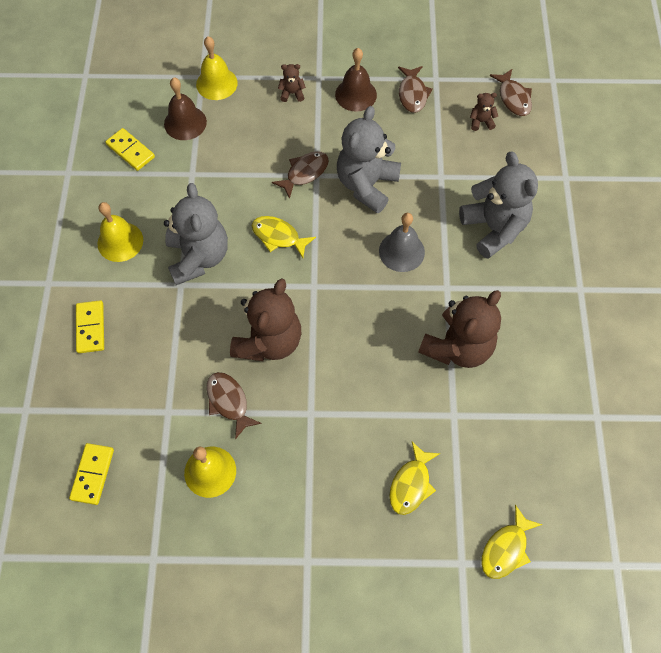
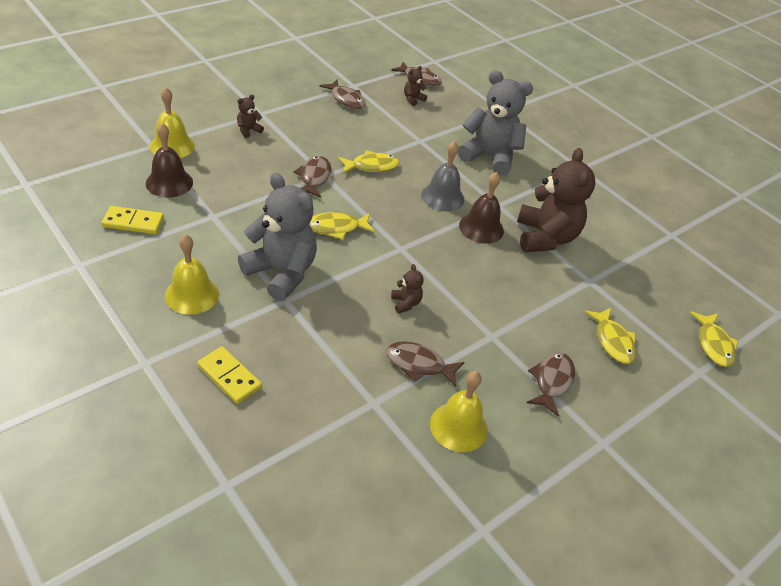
camera: 45 degrees left, 20 degrees down
yellow domino [69,443,114,505] -> none
brown teddy bear [230,279,301,361] -> brown teddy bear [391,264,424,314], size x0.42
brown bell [335,48,377,111] -> brown bell moved to [459,172,504,244]
grey teddy bear [337,106,401,214] -> yellow fish [338,151,400,174]
none -> brown fish [527,352,575,417]

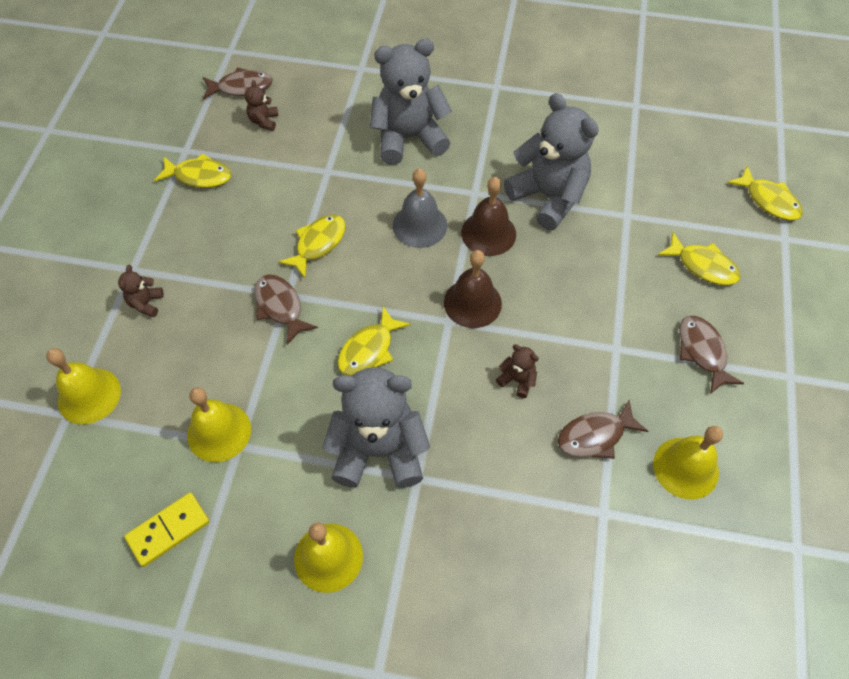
camera: 35 degrees left, 15 degrees up
brown bell [146,123,193,198] -> brown bell moved to [444,250,502,328]
yellow domino [197,346,262,404] -> none
brown fish [319,79,365,109] -> yellow fish [154,153,231,188]
brown teddy bear [517,148,595,252] -> grey teddy bear [504,93,599,230]
none -> yellow bell [187,387,251,462]

